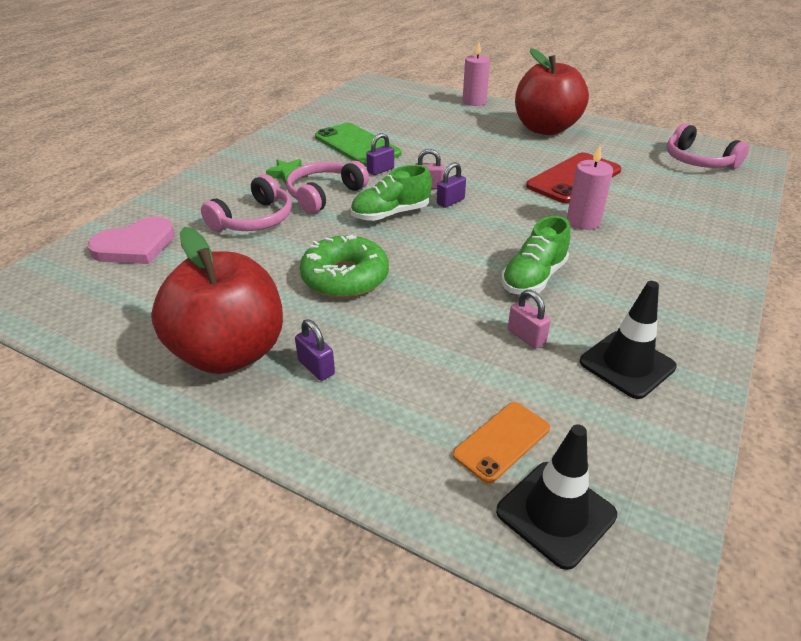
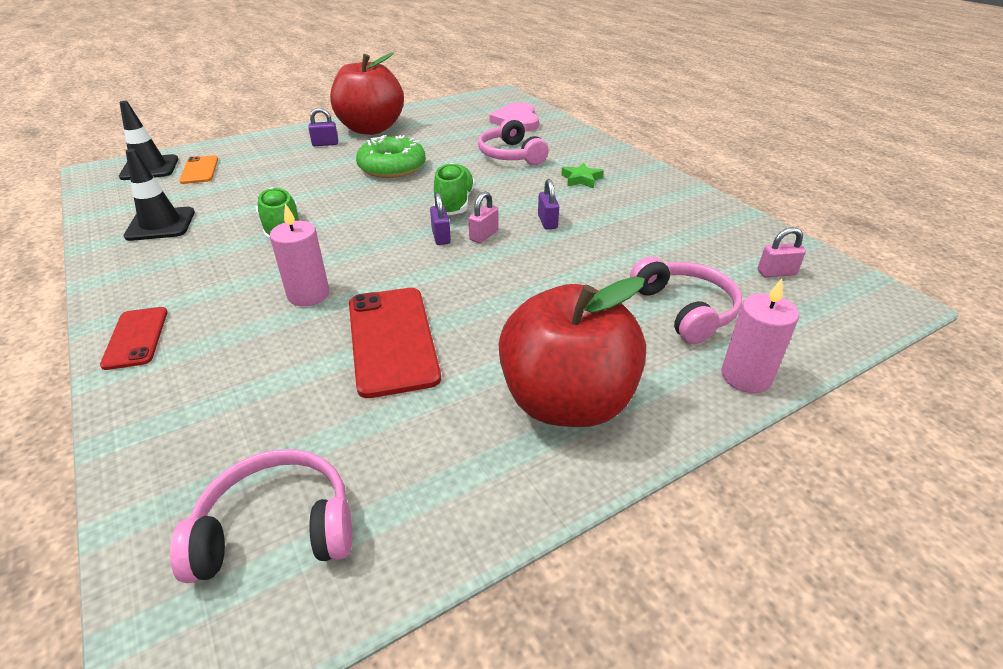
camera: 120 degrees right, 0 degrees up
pink headphones [286,161,369,214] -> pink headphones moved to [630,256,742,344]
green phone [315,123,401,167] -> none
pink padlock [508,290,551,349] -> pink padlock moved to [758,227,806,277]
none -> red phone [100,307,168,370]

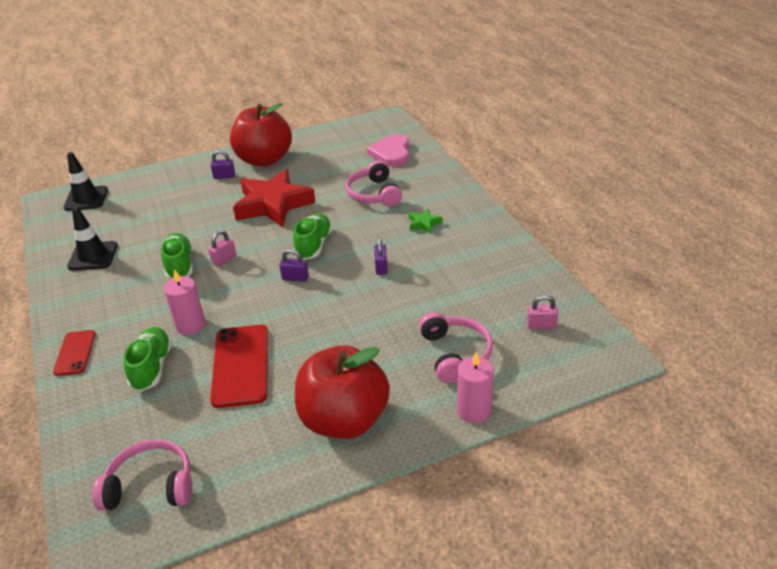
camera: 10 degrees right, 0 degrees up
orange phone [179,155,218,184] -> none
green donut [356,135,426,178] -> red star [233,169,316,227]
purple padlock [430,193,451,245] -> purple padlock turned 75 degrees counterclockwise [279,249,309,282]
pink padlock [468,191,498,243] -> pink padlock moved to [208,230,236,267]
none -> green shoe [123,327,172,391]

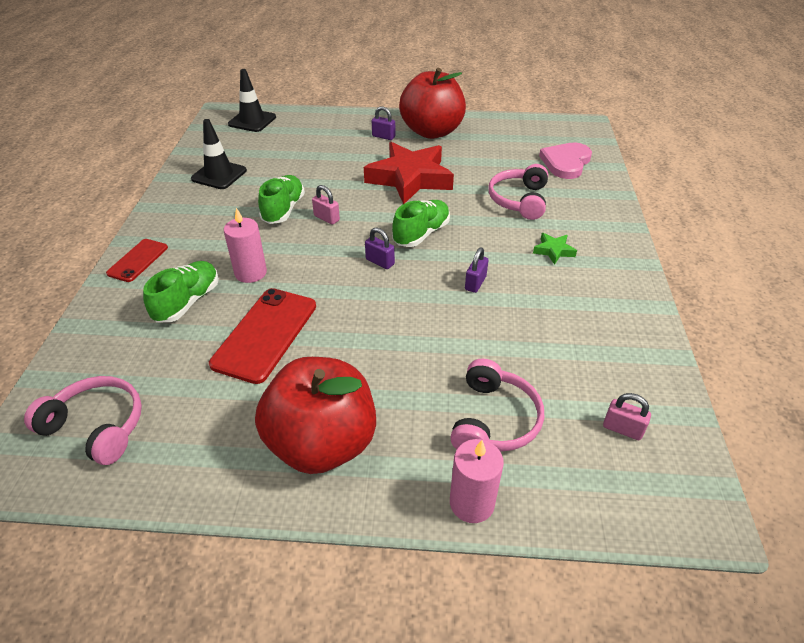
camera: 25 degrees right, 5 degrees up
pink padlock [208,230,236,267] -> pink padlock turned 60 degrees clockwise [312,185,340,225]

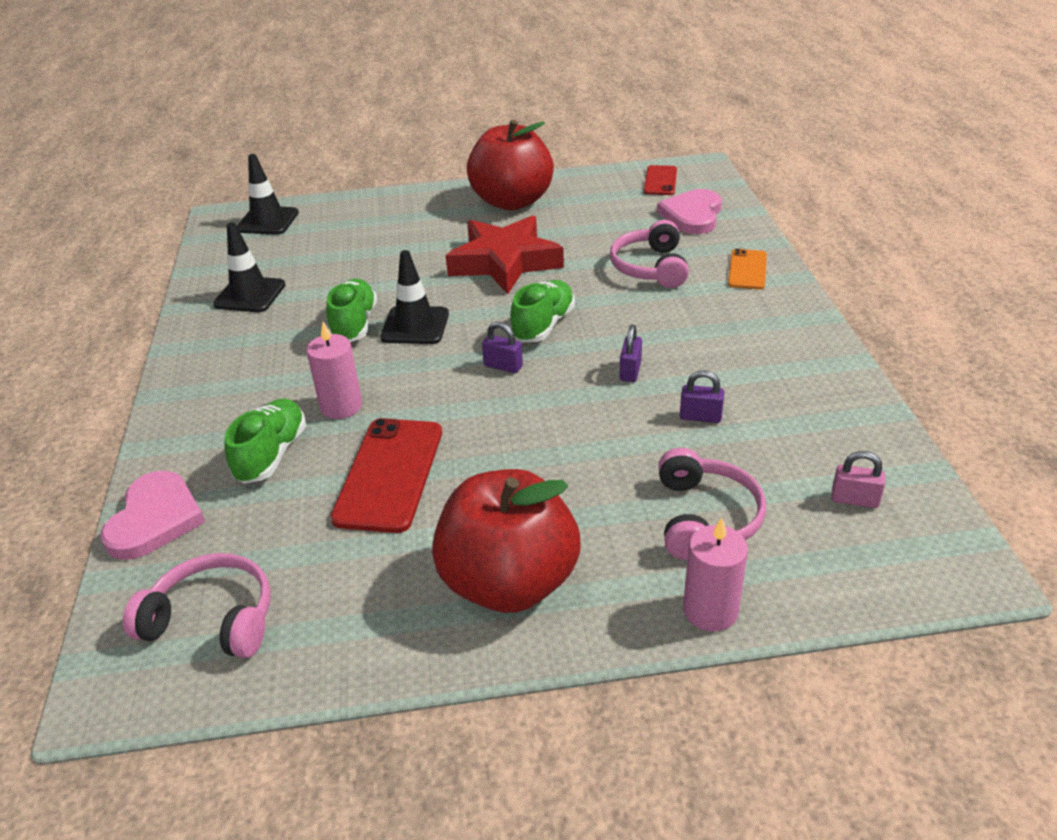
camera: 10 degrees left, 5 degrees down
red phone [106,239,168,282] -> red phone moved to [644,165,677,195]
pink padlock [312,185,340,225] -> black traffic cone [380,250,449,344]
purple padlock [372,106,395,140] -> purple padlock moved to [680,370,724,423]
green star [533,233,577,265] -> none
none -> pink heart [100,471,205,560]
none -> orange phone [728,249,767,290]

